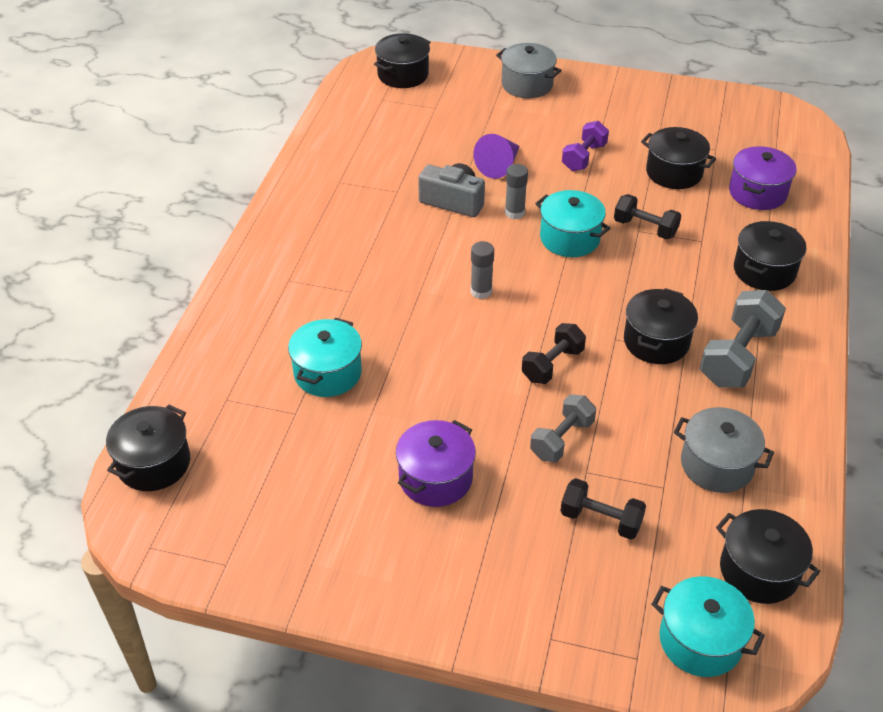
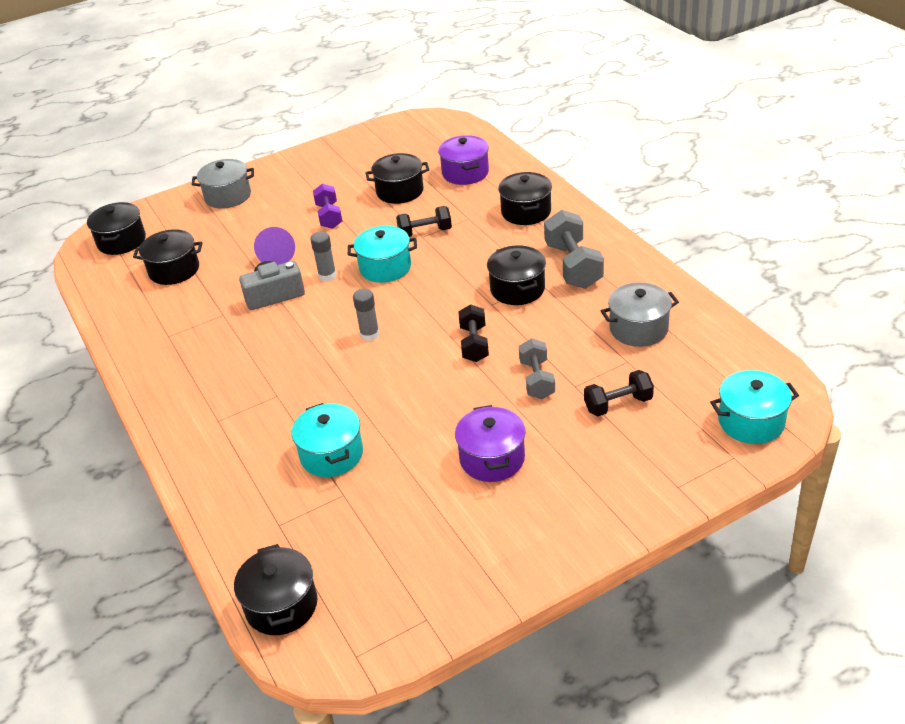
camera: 40 degrees left, 5 degrees down
black pot [716,509,820,604] -> black pot moved to [133,229,202,285]

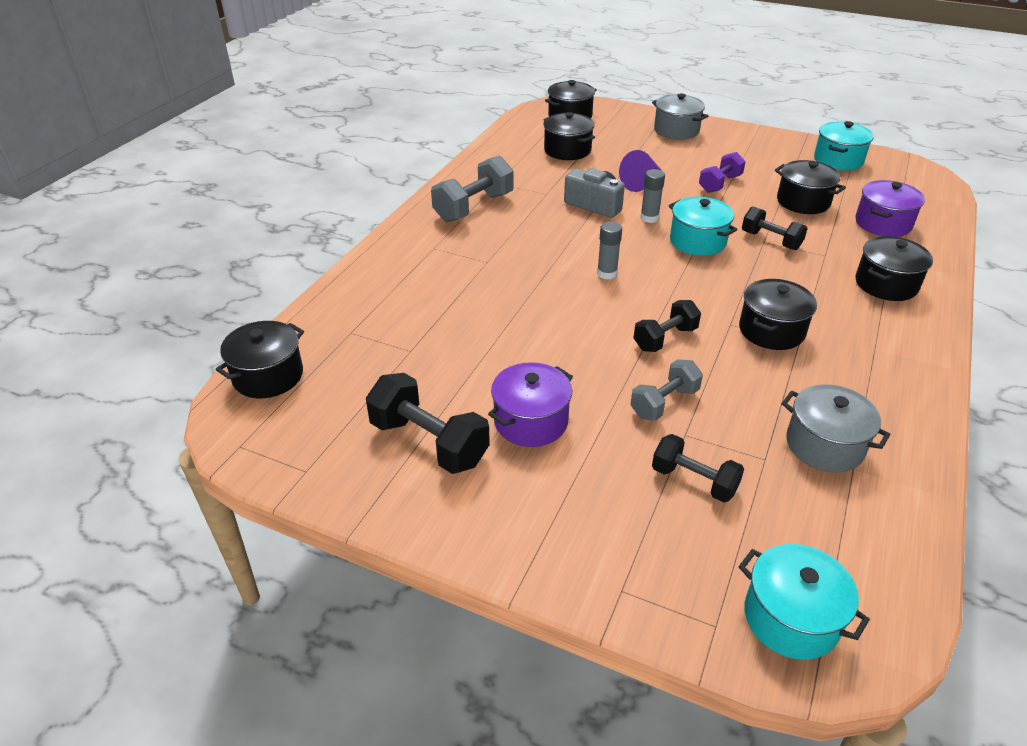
camera: 50 degrees right, 0 degrees up
turquoise pot [292,403,363,477] -> turquoise pot moved to [814,121,874,170]
grey dumbbell [544,210,604,289] -> grey dumbbell moved to [431,155,514,222]
none -> black dumbbell [366,373,490,474]

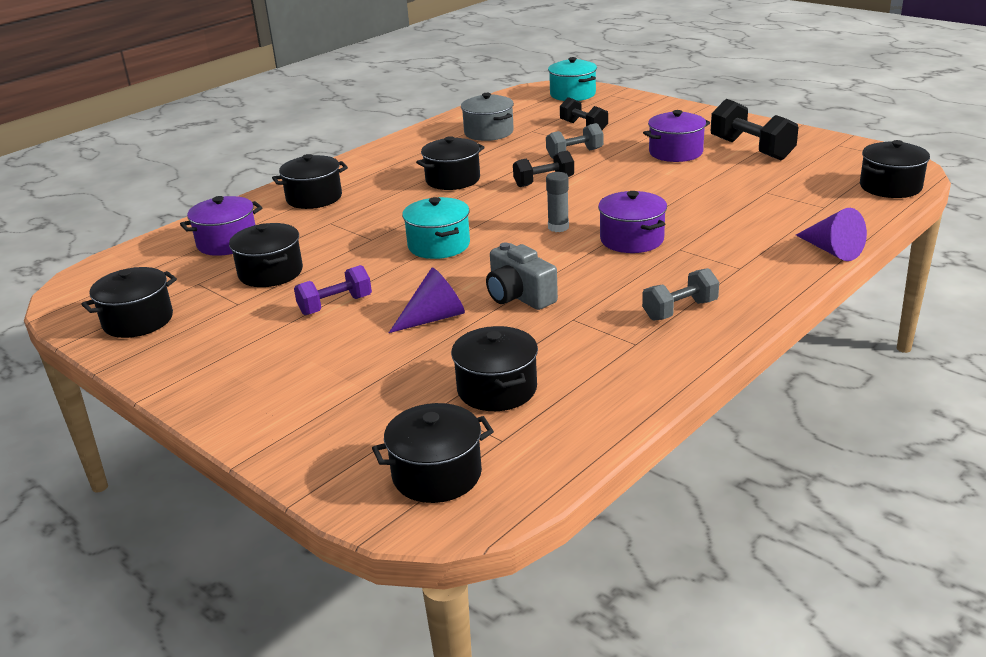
camera: 160 degrees left, 10 degrees down
grey dumbbell [431,155,514,222] -> grey dumbbell [642,268,719,321], size x0.65
grey glue stick [640,169,665,223] -> none
grey pot [652,93,708,140] -> none
black dumbbell [742,206,808,250] -> none
turquoise pot [814,121,874,170] -> black pot [81,267,177,338]
none -> purple pot [598,191,667,253]
none -> purple cone [796,208,867,261]

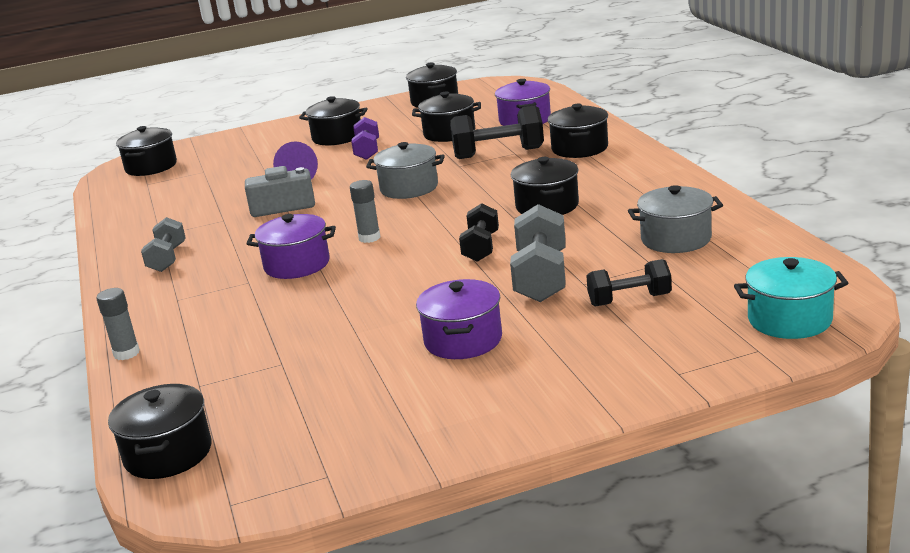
camera: 120 degrees right, 5 degrees down
turquoise pot [402,197,470,259] -> grey pot [366,142,445,199]
black pot [451,326,538,411] -> black pot moved to [299,96,368,145]
grey dumbbell [546,123,603,159] -> grey dumbbell [510,204,566,302], size x1.55
black dumbbell [711,99,799,160] -> black dumbbell moved to [450,105,544,159]
purple cone [796,208,867,261] -> grey glue stick [97,288,140,360]

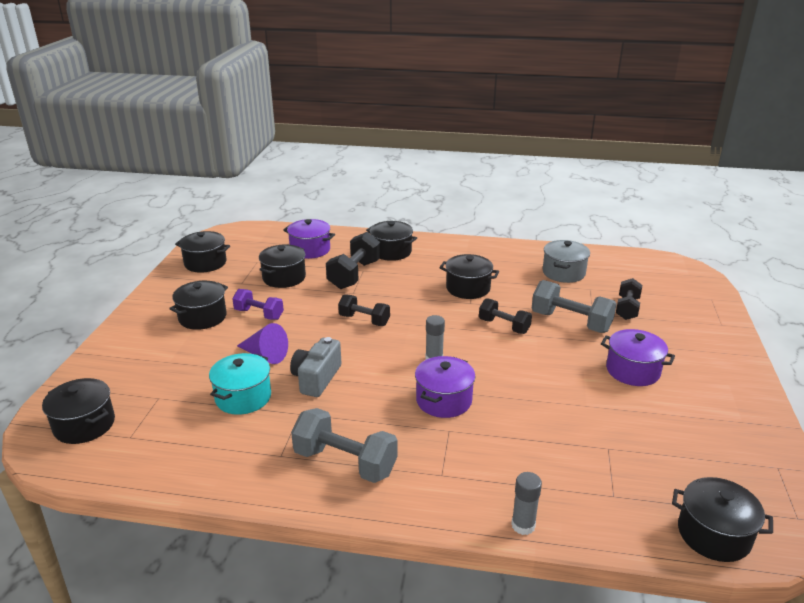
camera: 65 degrees left, 5 degrees up
grey dumbbell [141,217,186,272] -> grey dumbbell [291,408,398,483], size x1.55
grey pot [366,142,445,199] -> black dumbbell [338,294,390,326]
turquoise pot [734,257,848,339] -> turquoise pot moved to [209,353,271,415]

